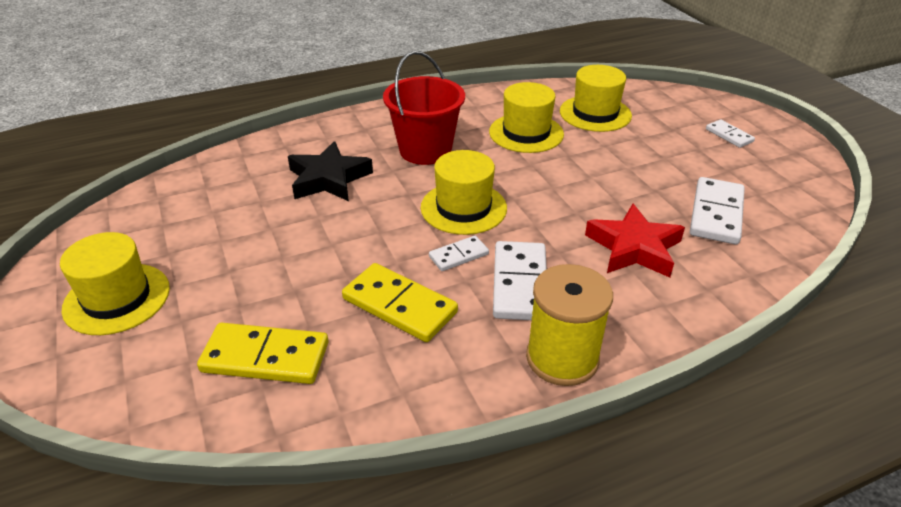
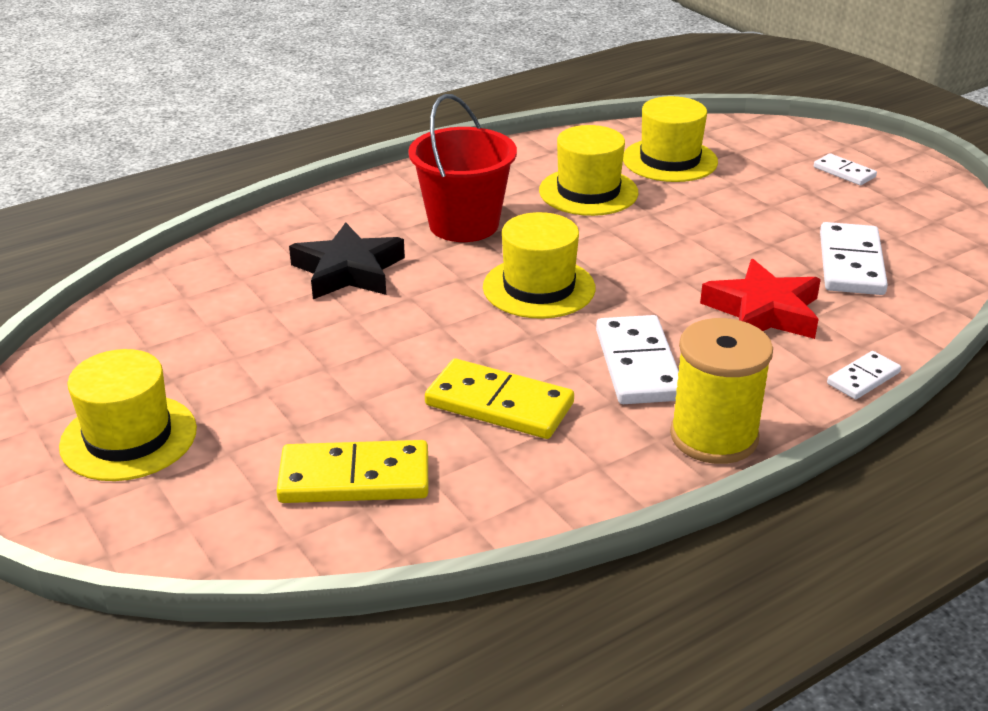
camera: 10 degrees left, 5 degrees down
white domino [429,236,489,271] -> white domino moved to [827,351,901,399]

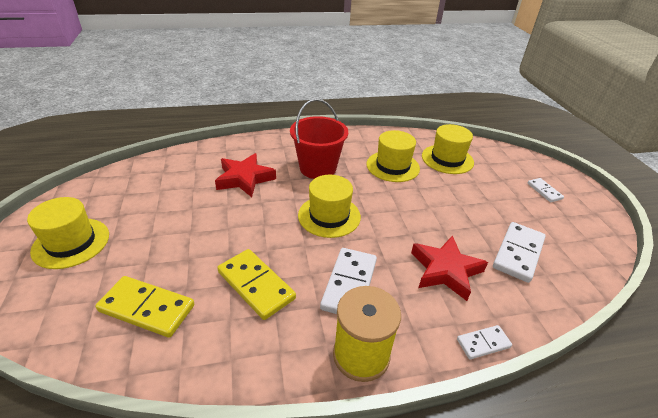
camera: 20 degrees right, 5 degrees up
black star [289,222,405,299] -> red star [215,153,276,197]

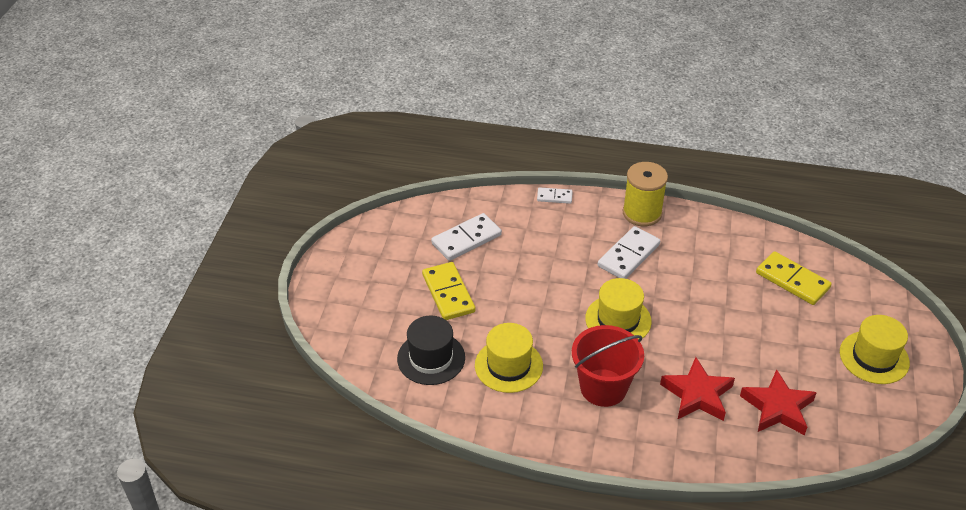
camera: 155 degrees left, 5 degrees up
yellow domino [217,249,296,320] -> yellow domino moved to [422,262,476,320]
red star [411,235,488,301] -> red star moved to [740,369,817,435]
yellow hat [422,124,474,174] -> black hat [397,315,465,385]
white domino [528,178,564,202] -> none

